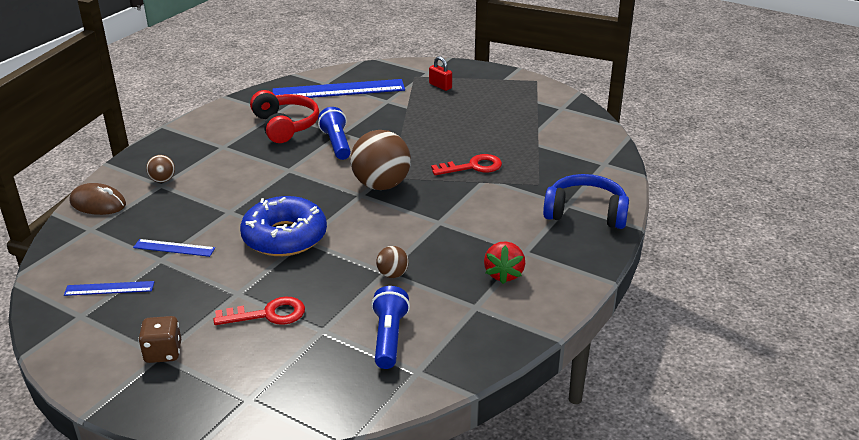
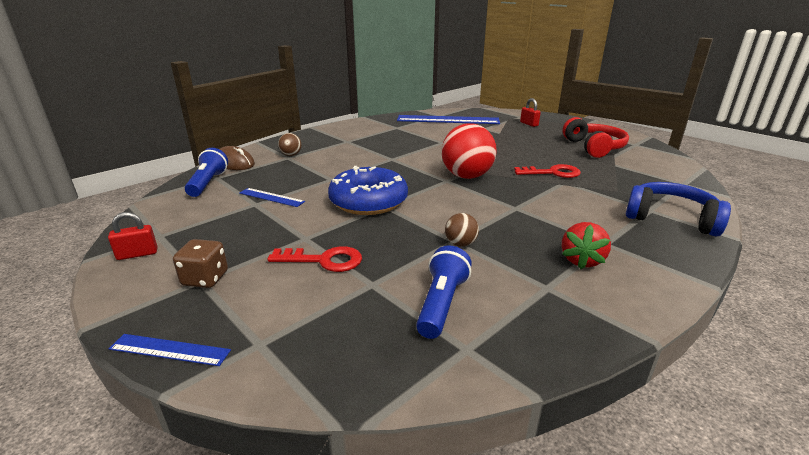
camera: 15 degrees right, 5 degrees down
blue ruler [64,281,154,296] -> blue ruler moved to [109,334,231,366]
red headphones [250,90,319,143] -> red headphones moved to [563,117,629,158]
blue flashlight [318,107,351,160] -> blue flashlight moved to [185,148,228,197]
brown ball [351,130,411,190] -> red ball [442,124,497,179]
none -> red padlock [108,212,158,260]

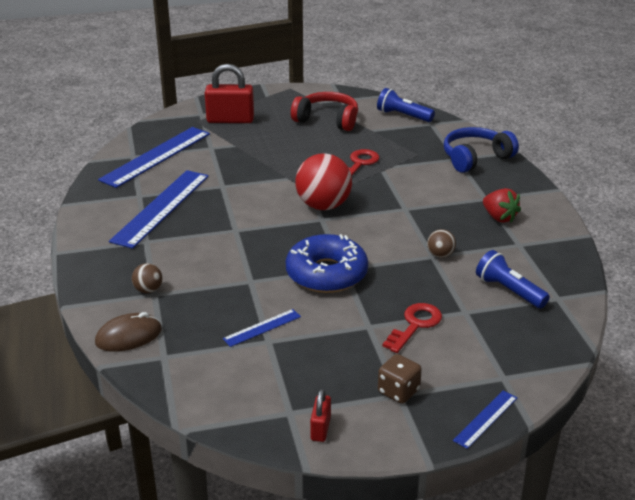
camera: 60 degrees left, 5 degrees up
blue flashlight [185,148,228,197] -> blue flashlight moved to [377,88,435,122]
red padlock [520,98,541,127] -> red padlock [205,64,254,123], size x1.93
none -> blue ruler [109,170,209,249]

